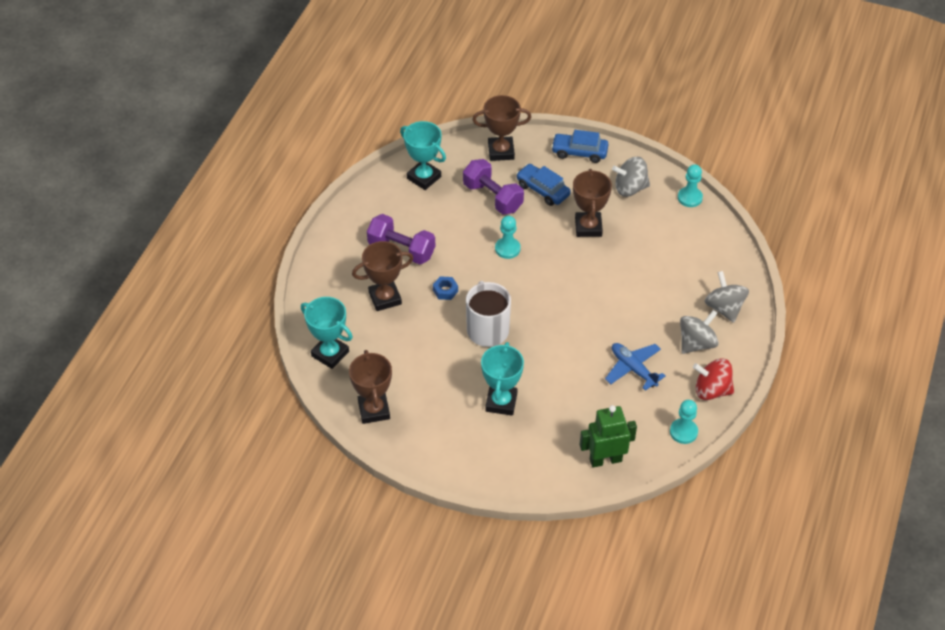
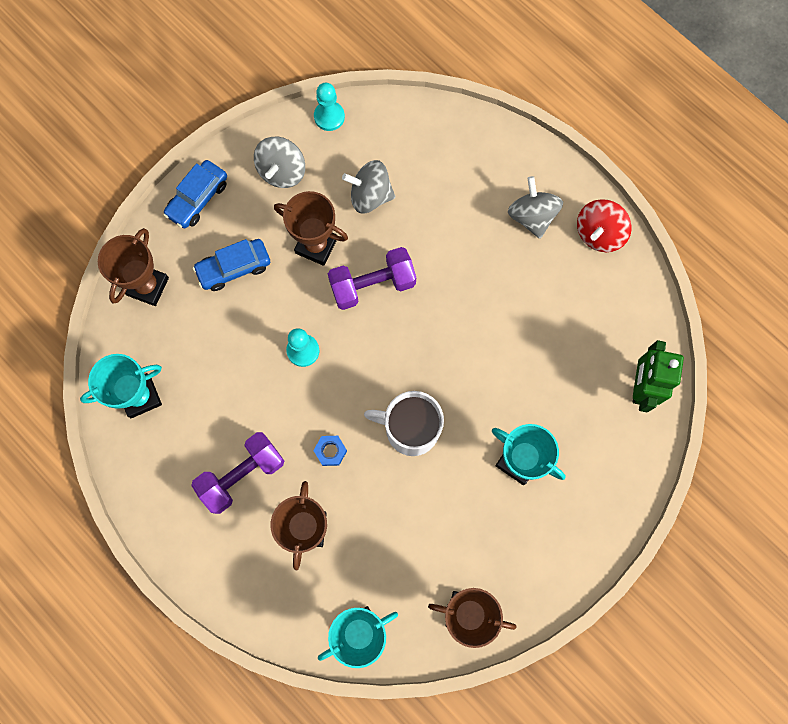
camera: 65 degrees left, 25 degrees up
purple dumbbell [463,159,524,214] -> purple dumbbell moved to [328,247,416,310]
blue plane [605,343,666,391] -> none
turquoise pawn [670,400,698,444] -> none
grey spinning top [704,271,749,323] -> grey spinning top moved to [342,160,395,213]

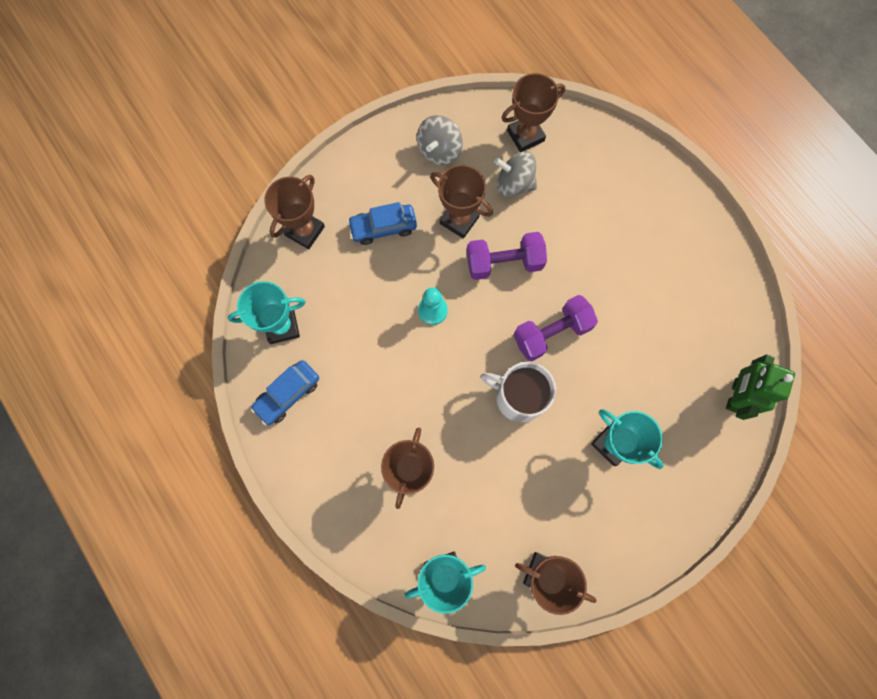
camera: 10 degrees right, 0 degrees up
blue car [163,160,227,228] -> blue car moved to [251,360,319,425]
purple dumbbell [191,432,284,514] -> purple dumbbell moved to [514,295,598,361]
blue nut [313,436,347,466] -> none
turquoise pawn [314,83,345,131] -> none
grey spinning top [508,176,563,239] -> none
red spinning top [577,199,632,252] -> none
none -> brown trophy [502,73,565,152]

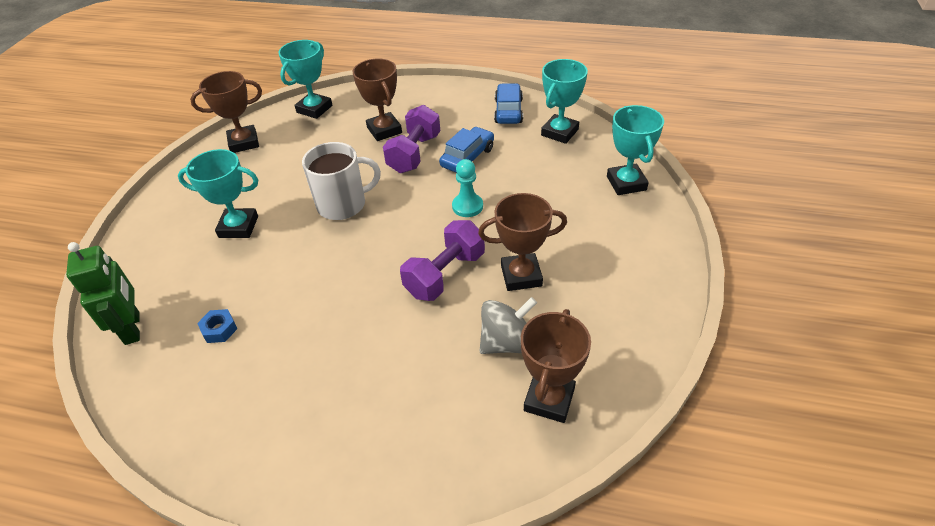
camera: 140 degrees right, 30 degrees down
brown trophy [264,175,325,249] -> turquoise trophy [607,105,664,195]
blue car [347,202,417,245] -> blue car moved to [439,127,494,173]
grey spinning top [417,115,463,165] -> none
purple dumbbell [514,295,598,361] -> purple dumbbell moved to [383,105,440,173]
none -> blue nut [197,309,238,343]

